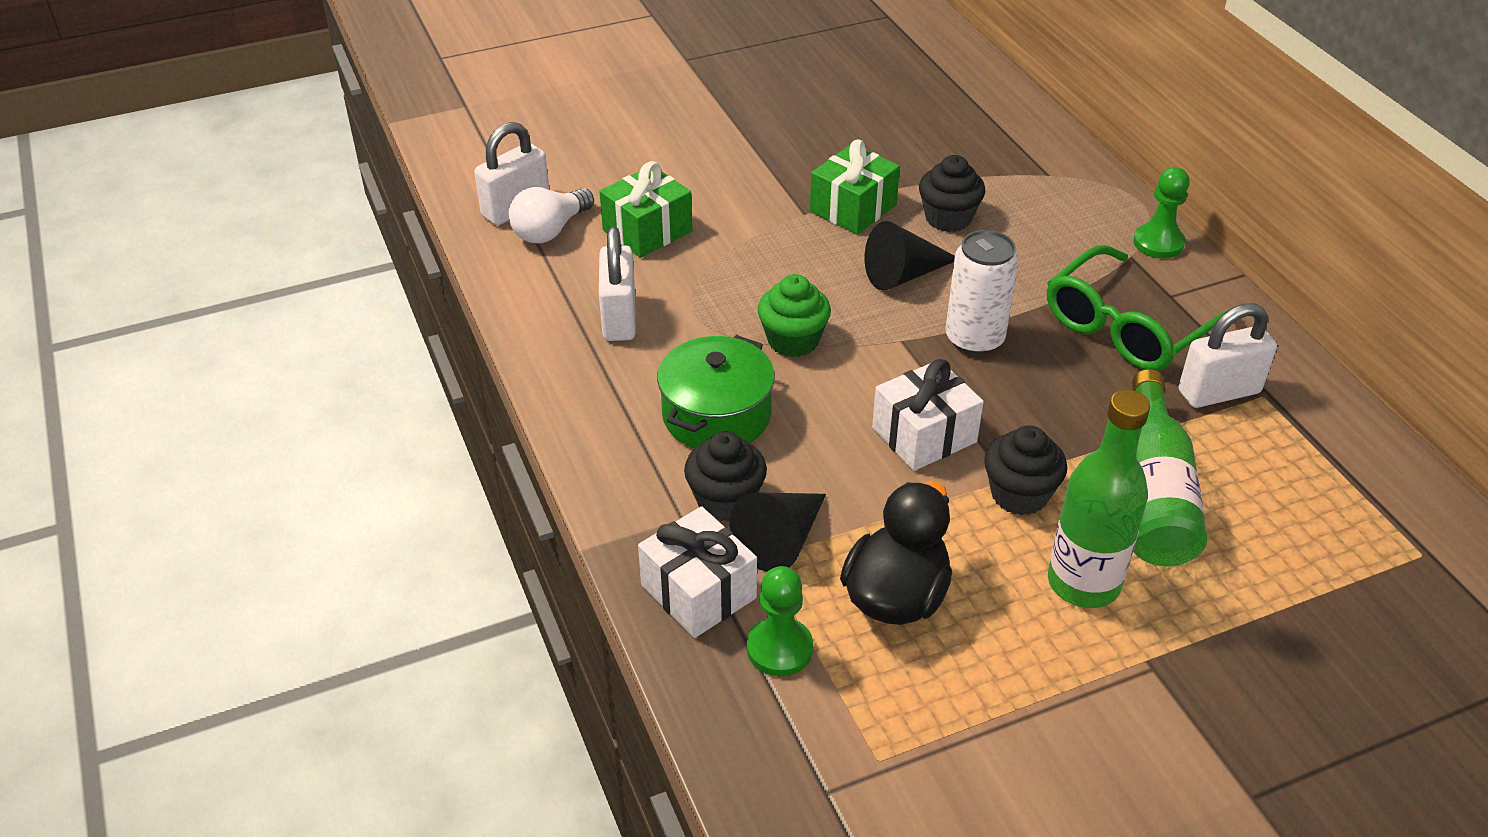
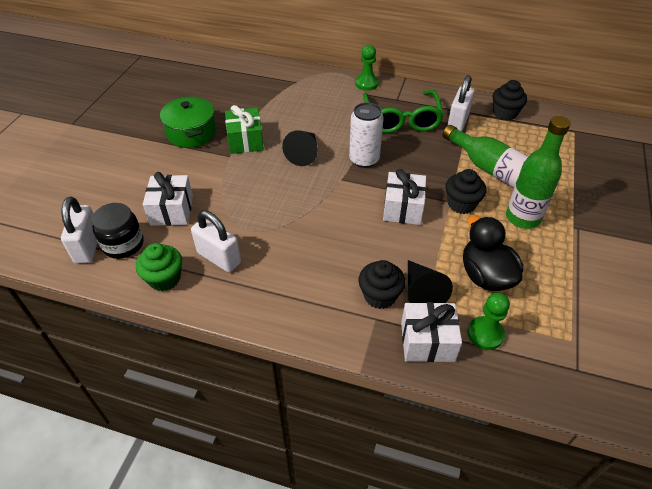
camera: 50 degrees left, 5 degrees up
white light bulb [509,187,594,244] -> black jar [92,203,144,259]
green gift [599,161,692,258] -> white gift [143,172,193,226]
green pot [657,335,775,448] -> green pot moved to [160,97,216,148]
green cupcake [758,274,831,357] -> green cupcake moved to [136,243,182,291]
black cupcake [919,155,985,232] -> black cupcake moved to [492,80,527,121]

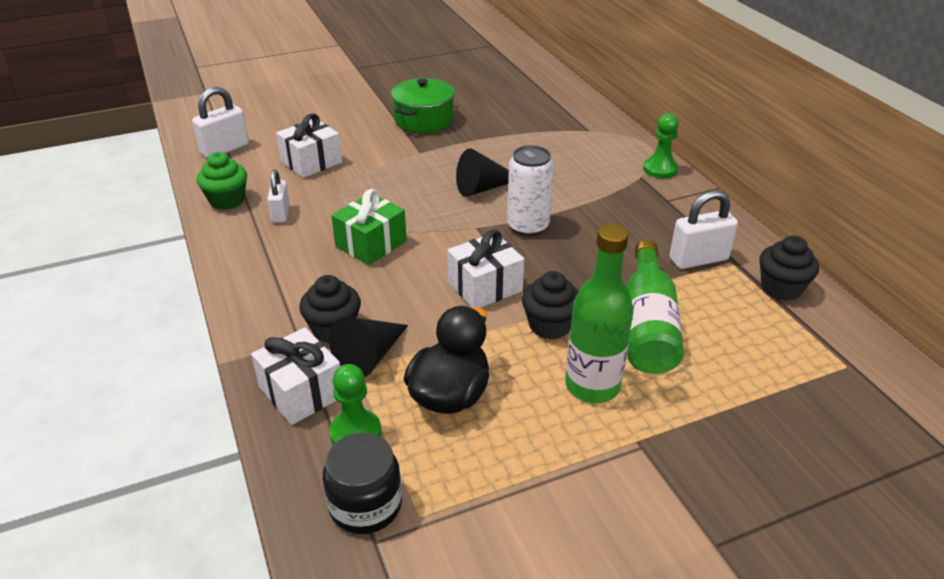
camera: 50 degrees right, 10 degrees down
black jar [92,203,144,259] -> black jar moved to [323,433,402,534]
white padlock [191,210,241,272] -> white padlock [267,170,290,223], size x0.66
green gift [225,105,264,154] -> green gift moved to [331,189,407,265]
green glasses [363,90,444,133] -> none

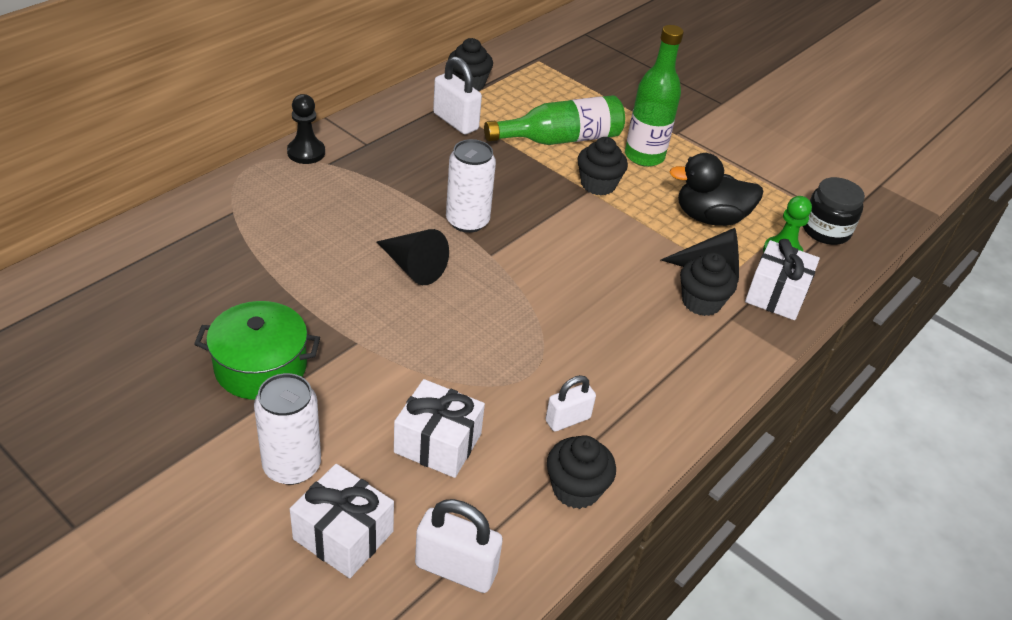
camera: 120 degrees left, 5 degrees up
green cupcake [197,152,247,210] -> black cupcake [547,435,616,509]
green gift [331,189,407,265] -> none
white gift [447,229,524,308] -> white gift moved to [290,464,394,578]
green pawn [643,114,679,178] -> black pawn [287,94,325,164]
none -> white can [254,373,321,485]

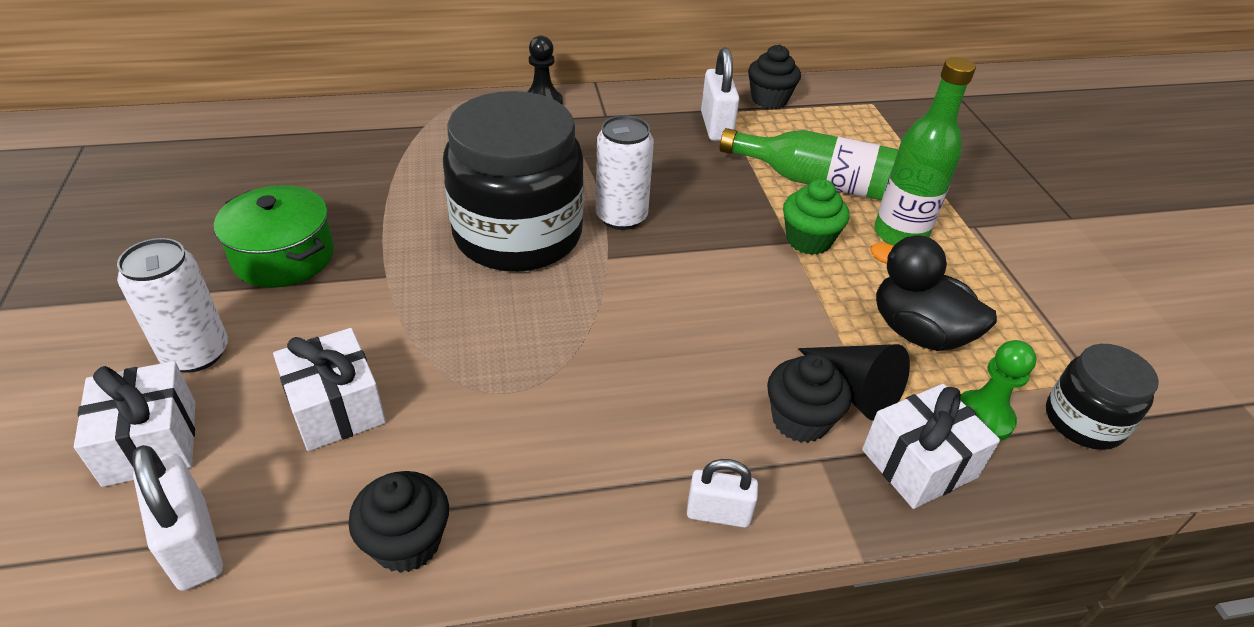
camera: 40 degrees right, 0 degrees up
black cone [377,229,449,285] -> black jar [443,91,584,272]
white padlock [546,375,596,432] -> white padlock moved to [687,459,758,528]
black cupcake [578,137,628,195] -> green cupcake [783,179,849,255]

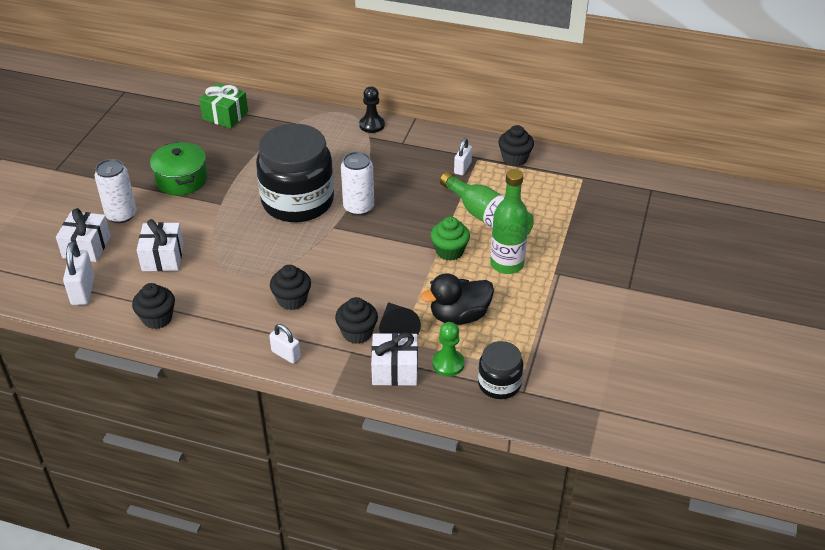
camera: 30 degrees right, 0 degrees up
white padlock [701,48,739,141] -> white padlock [454,138,472,175], size x0.66
black duck [870,235,997,351] -> black duck turned 90 degrees counterclockwise [420,273,494,325]
none -> green gift [199,83,248,128]
none -> black cupcake [270,265,311,310]

